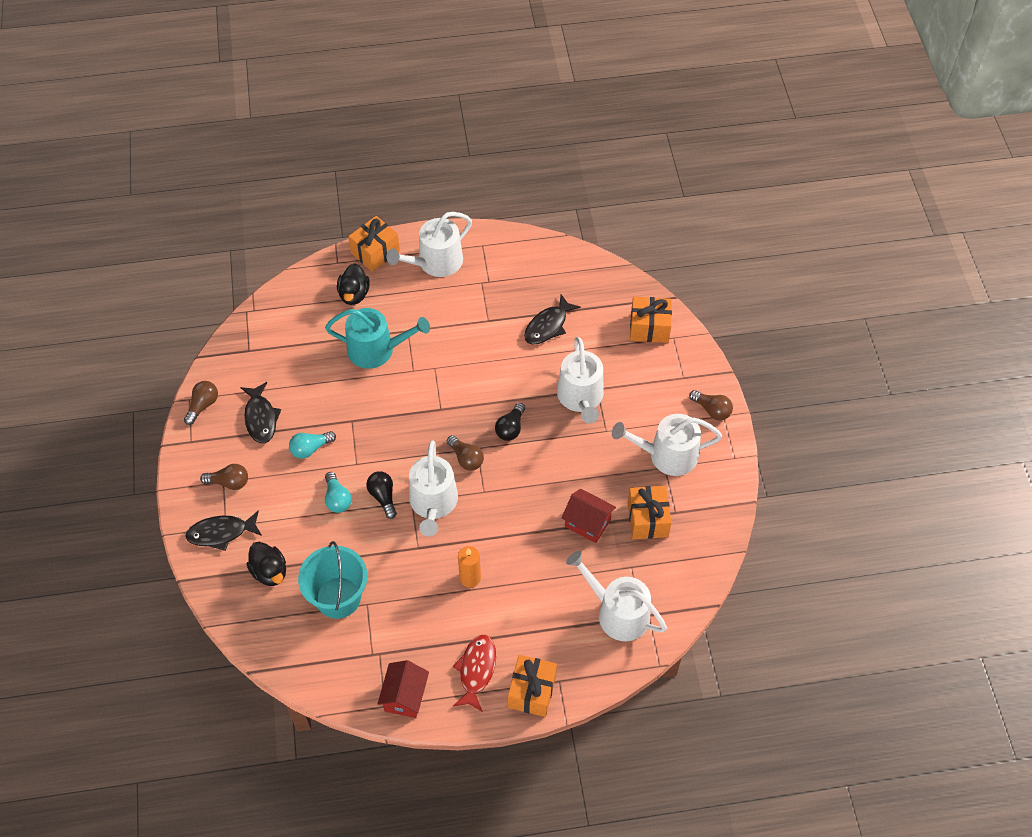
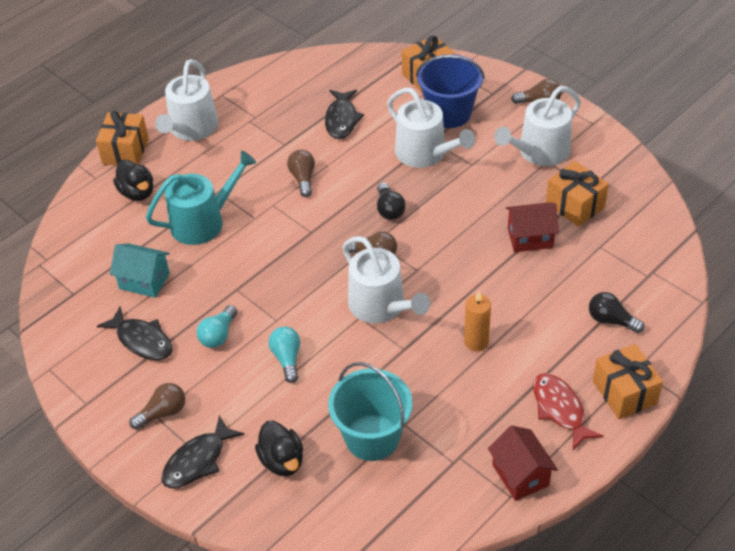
camera: 35 degrees left, 10 degrees down
brown light bulb [184,381,218,425] -> brown light bulb moved to [287,150,315,197]
black duck [247,542,286,586] -> black duck turned 45 degrees clockwise [255,421,303,476]
turquoise light bulb [325,472,352,513] -> turquoise light bulb turned 135 degrees counterclockwise [268,326,300,383]
black light bulb [366,471,397,519] -> black light bulb moved to [589,292,644,333]
white watering can [566,551,667,641] -> none
none -> turquoise house [110,243,170,298]
none -> blue bucket [416,55,485,128]

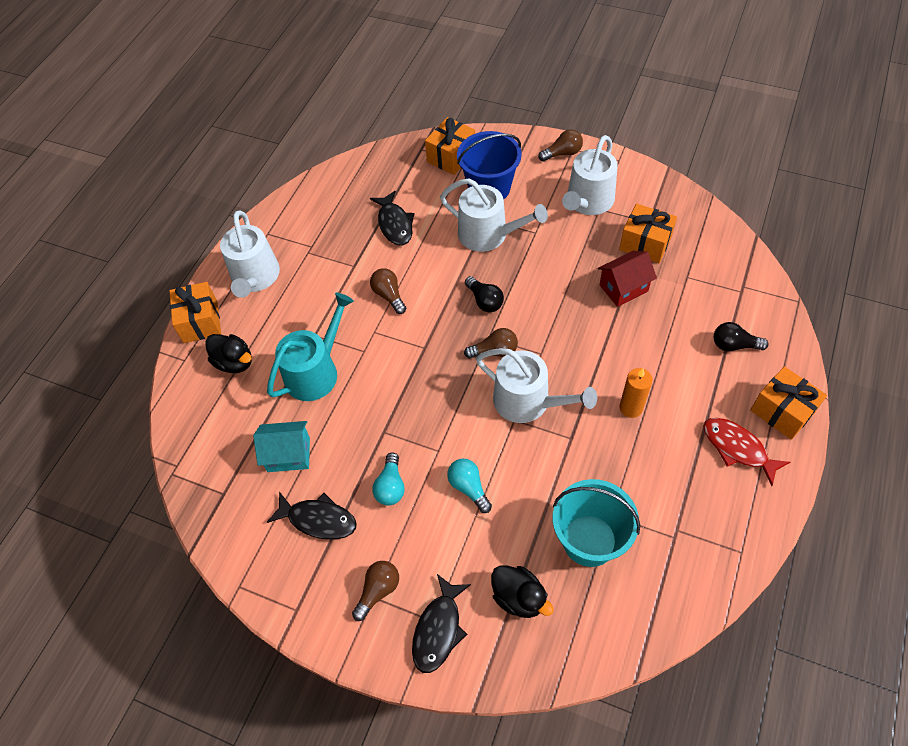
camera: 20 degrees left, 10 degrees up
red house [488,426,558,501] -> none

